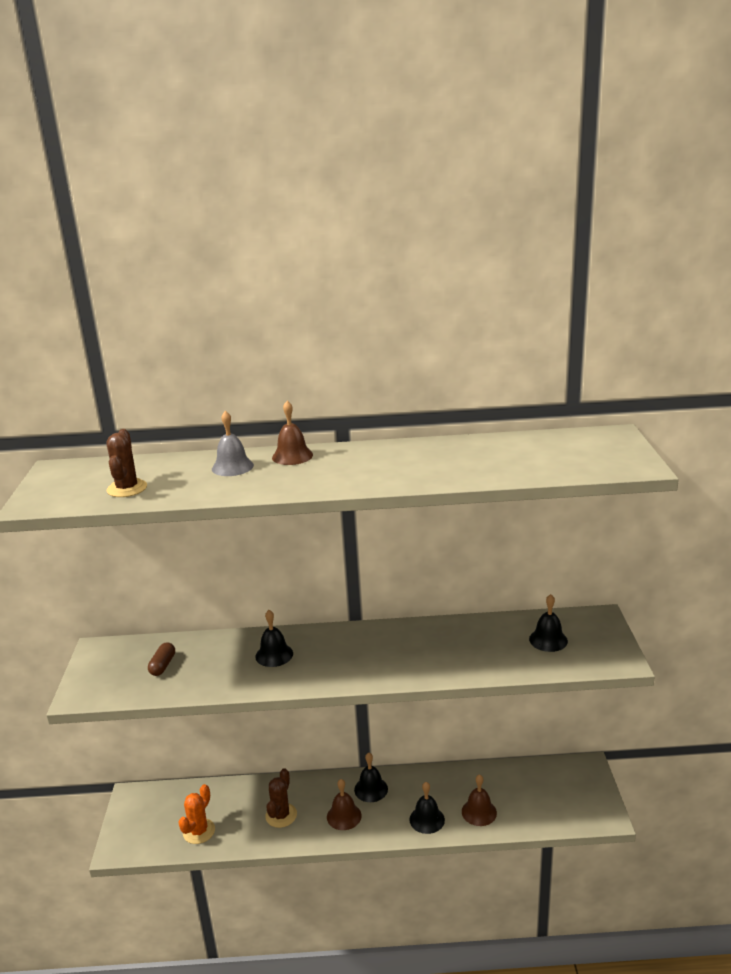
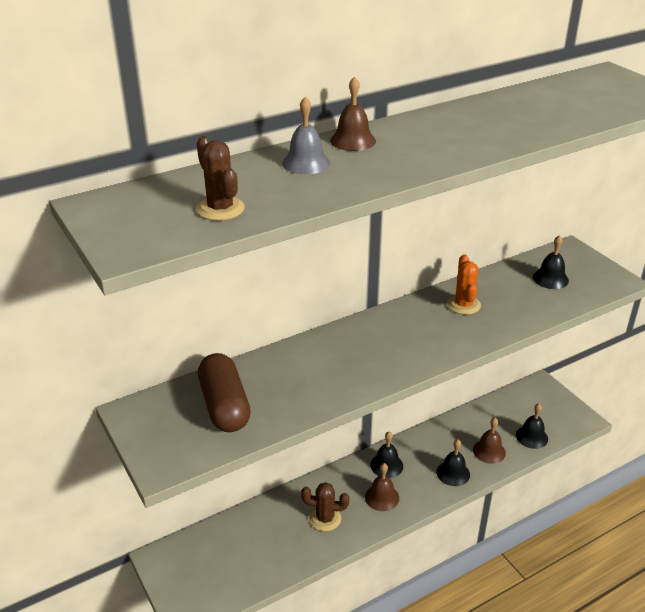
camera: 30 degrees left, 10 degrees up
brown capsule [148,642,175,676] -> brown capsule [198,353,251,432], size x2.03
orange cactus [178,784,215,844] -> orange cactus moved to [447,254,481,315]
black bell [255,610,293,667] -> black bell moved to [516,403,548,449]
brown cactus [265,768,297,828] -> brown cactus turned 75 degrees counterclockwise [301,482,349,531]

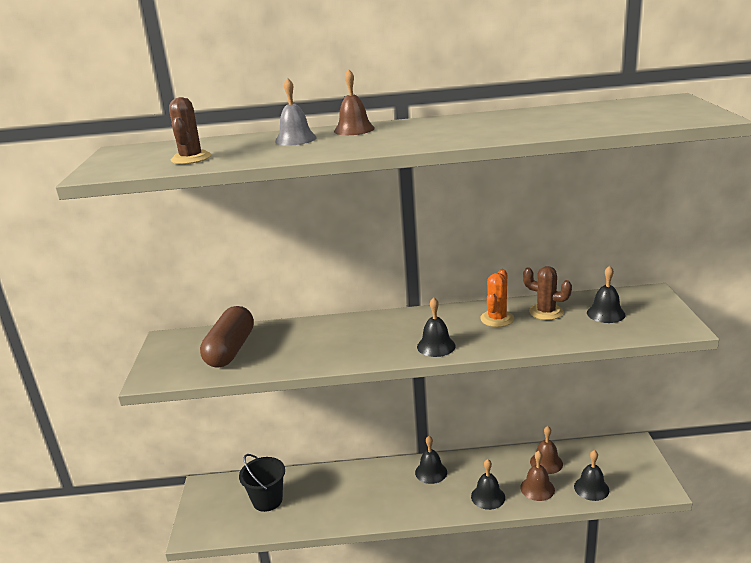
camera: 30 degrees right, 10 degrees down
brown cactus [301,482,349,531] -> brown cactus moved to [523,266,572,320]
brown bell [365,463,399,511] -> brown bell moved to [530,426,563,474]
none -> black bucket [239,454,285,512]
none -> black bell [417,297,456,357]

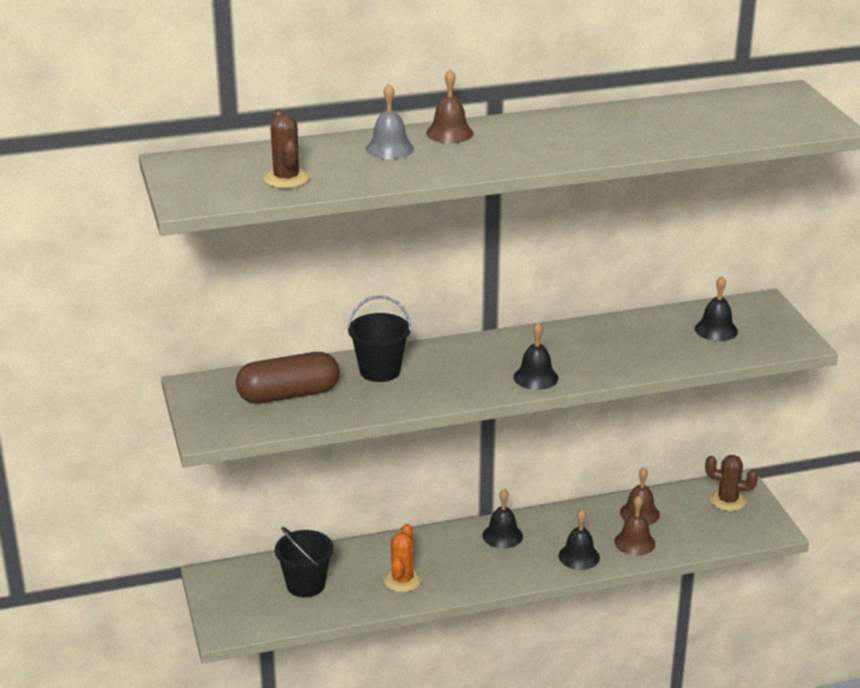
camera: 15 degrees left, 5 degrees up
brown capsule [200,306,254,368] -> brown capsule turned 75 degrees clockwise [236,352,340,404]
orange cactus [480,269,514,327] -> orange cactus moved to [383,524,422,592]
brown cactus [523,266,572,320] -> brown cactus moved to [705,455,758,511]
black bell [574,450,609,501] -> none
none -> black bucket [347,296,411,382]

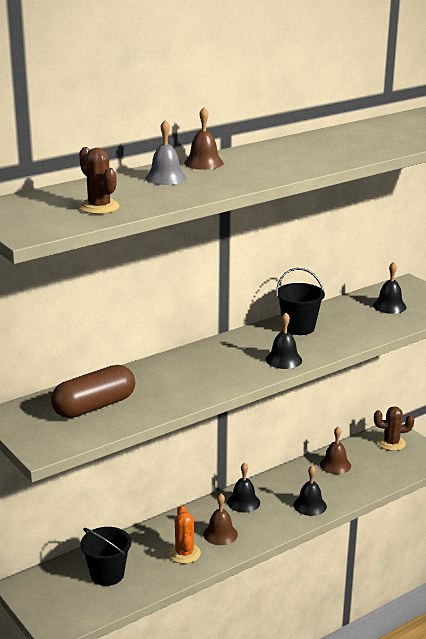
camera: 20 degrees left, 5 degrees down
black bucket [347,296,411,382] -> black bucket moved to [276,268,325,335]
brown bell [614,495,655,556] -> brown bell moved to [203,494,238,545]

